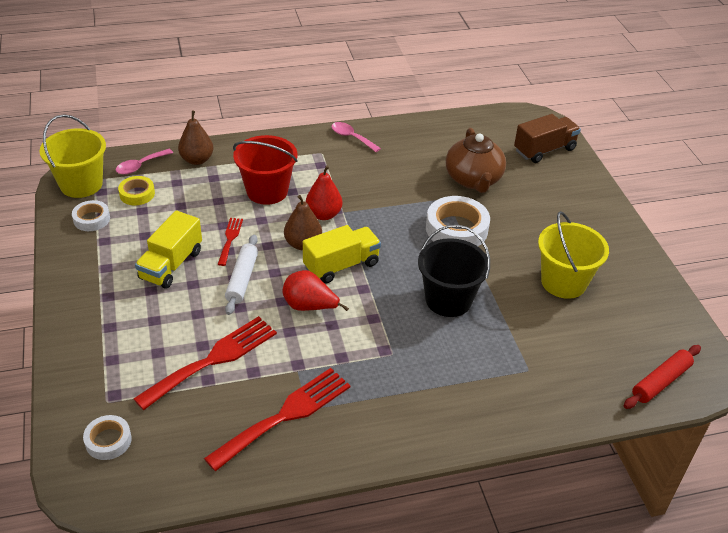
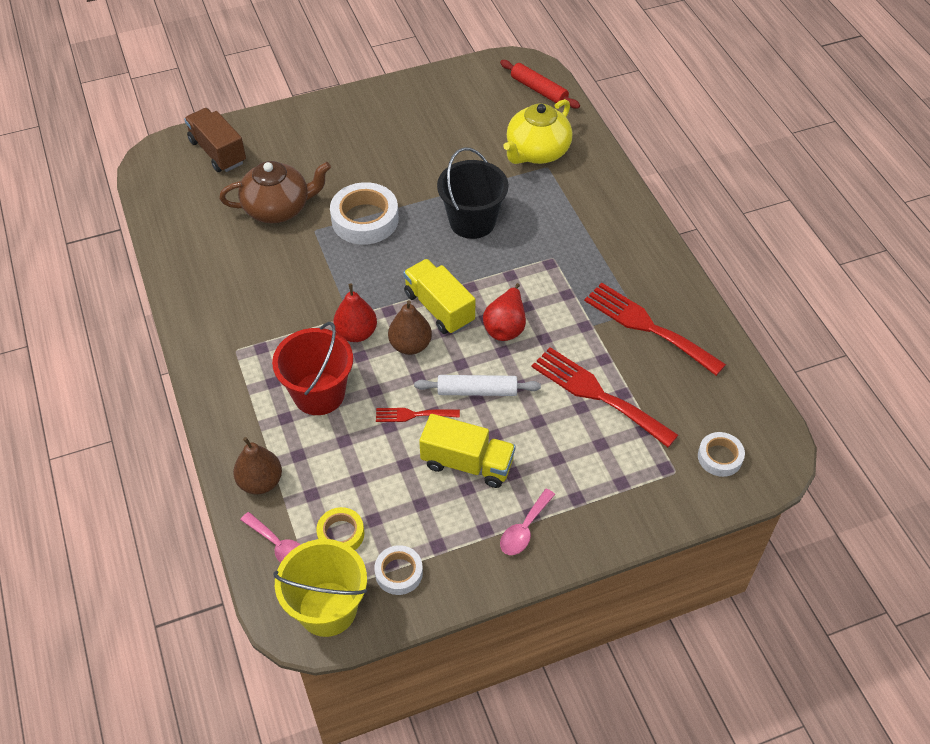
camera: 95 degrees left, 10 degrees up
pink spoon [331,122,381,152] -> pink spoon moved to [500,489,555,555]
yellow bucket [538,211,609,299] -> none
none -> yellow teapot [503,99,572,164]

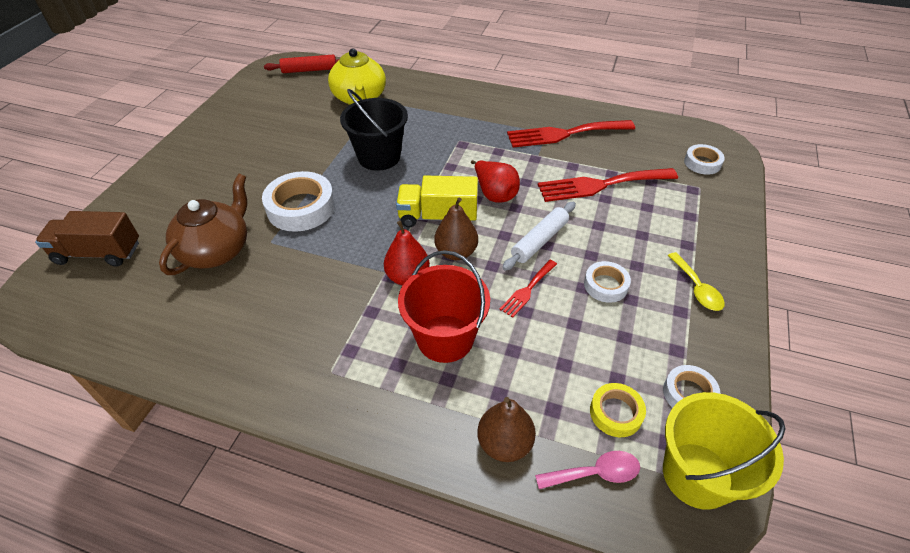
camera: 50 degrees left, 5 degrees down
yellow truck [419,414,516,488] -> white tape [584,261,631,303]
pink spoon [500,489,555,555] -> yellow spoon [668,252,725,311]

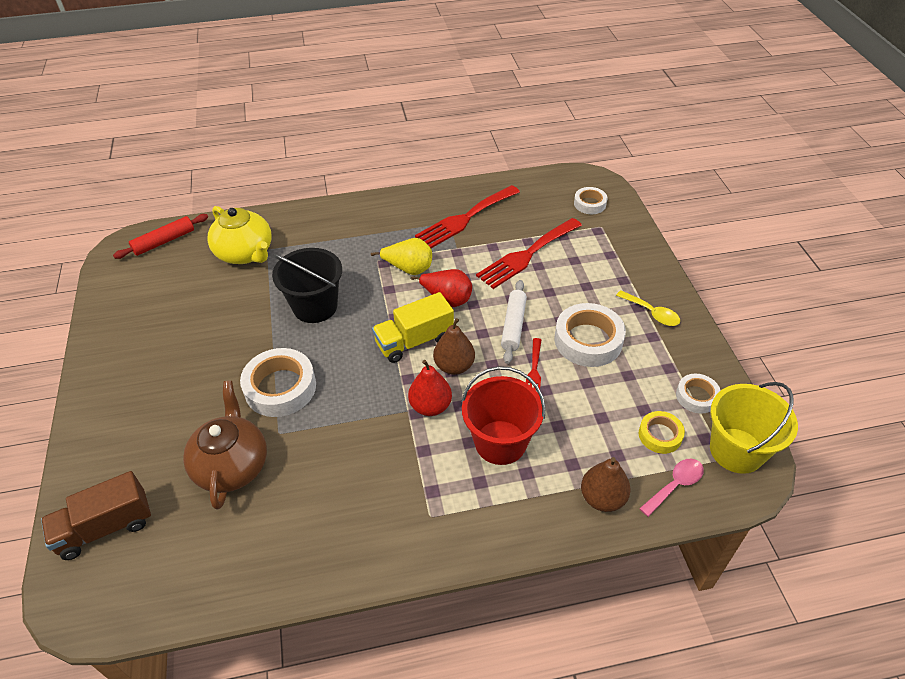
camera: 30 degrees left, 0 degrees up
white tape [584,261,631,303] -> white tape [555,303,626,367], size x1.77
none -> yellow pear [371,238,432,275]

